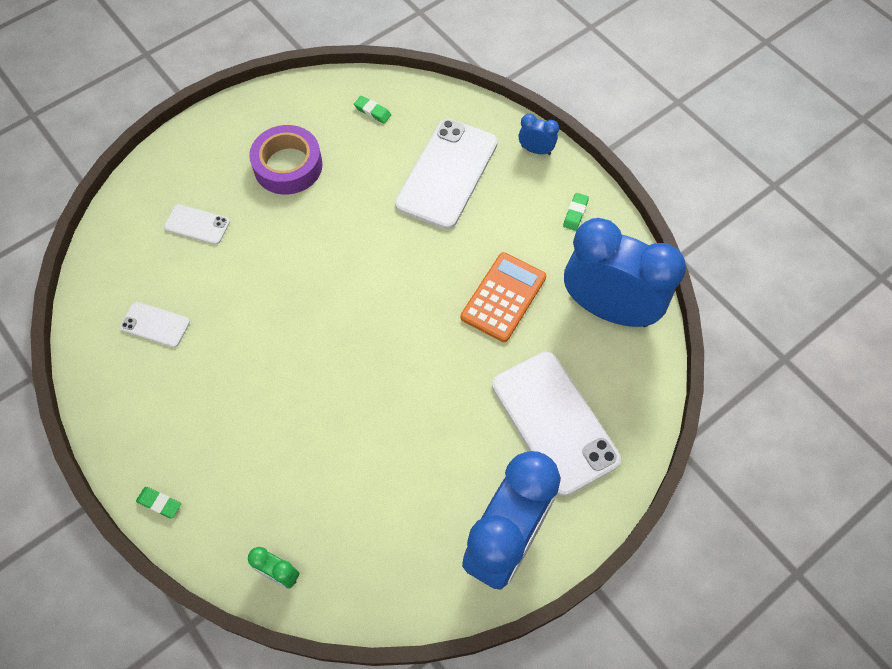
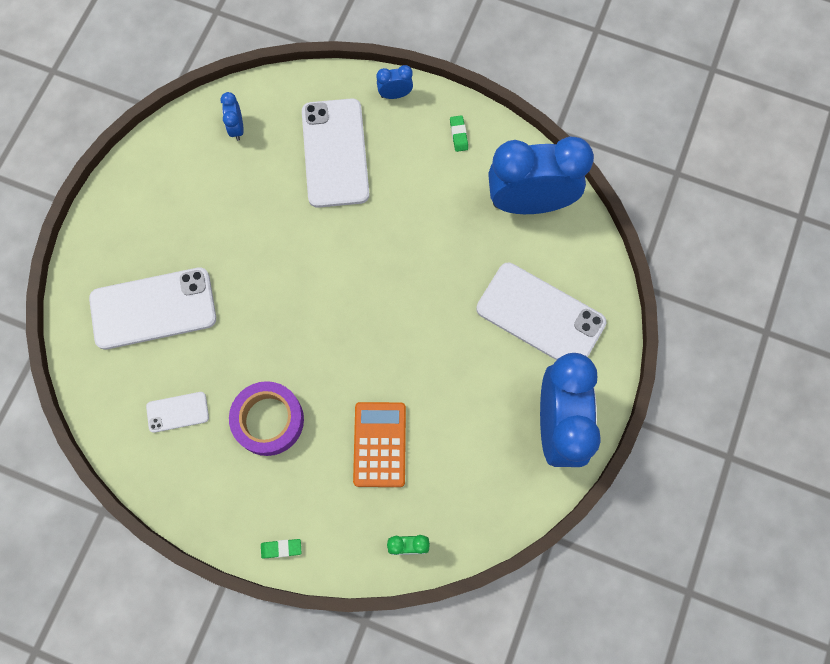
camera: 30 degrees left, 10 degrees up
white phone [164,204,230,245] -> white phone [89,267,216,350], size x2.08
purple tape [249,125,322,195] -> purple tape moved to [229,381,304,456]
green eraser [354,96,391,123] -> blue clock [220,92,244,141]
orange calculator [461,252,546,342] -> orange calculator moved to [353,402,406,487]

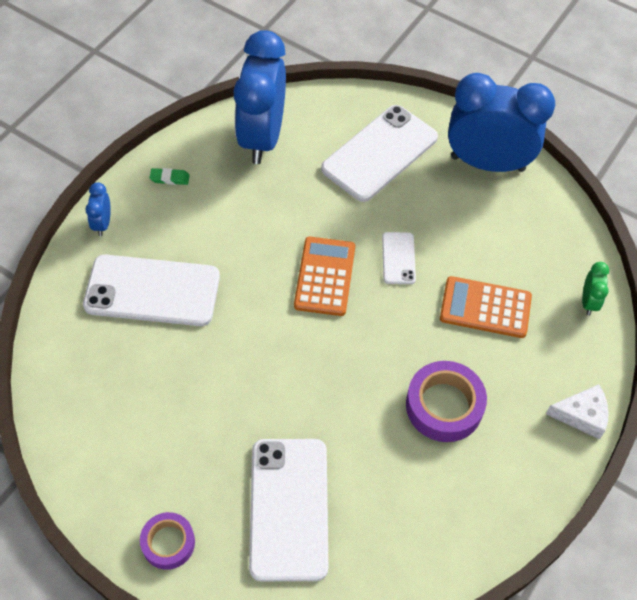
camera: 80 degrees left, 15 degrees down
white phone [146,392,209,433] -> white phone moved to [382,232,416,284]
blue clock [220,92,244,141] -> none
green eraser [261,539,301,559] -> white cheese [546,384,609,439]
none -> purple tape [140,512,195,570]
none -> orange calculator [294,237,355,316]

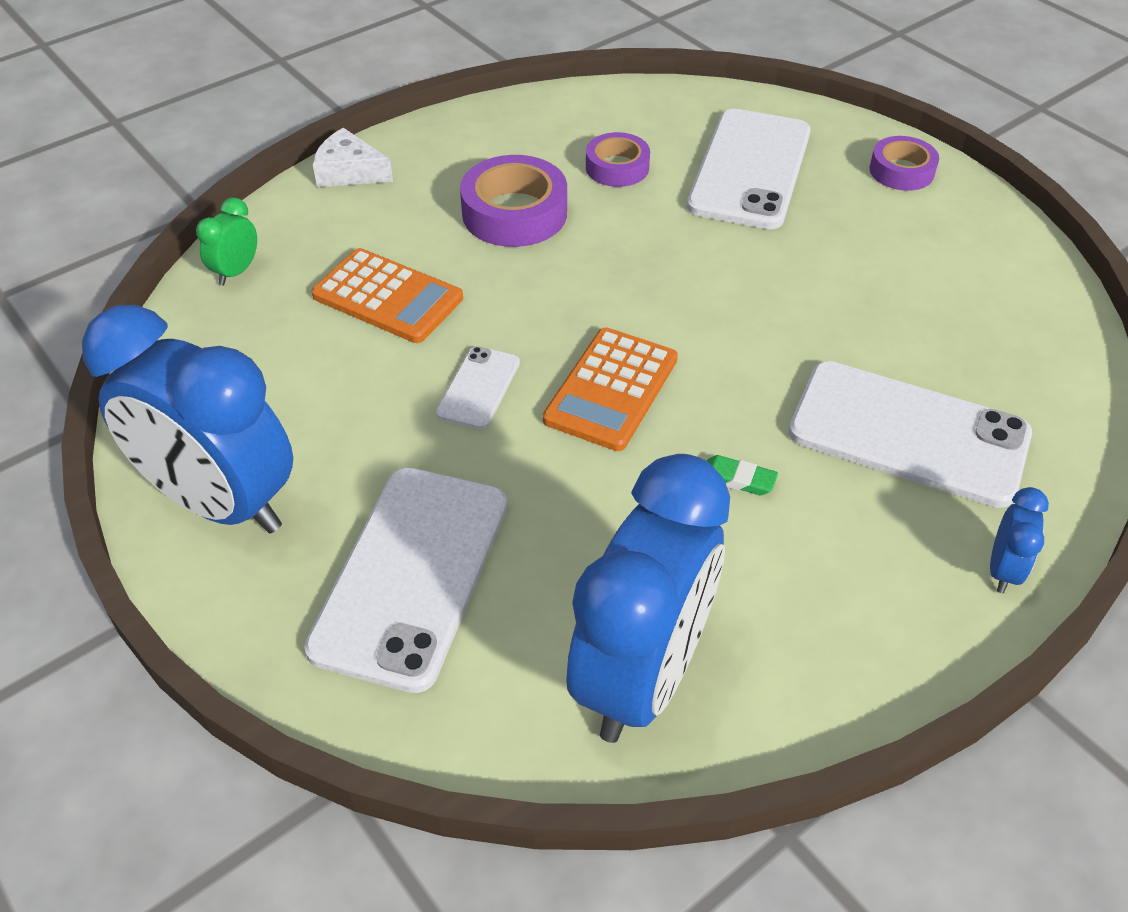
camera: 160 degrees left, 10 degrees down
green eraser [150,168,189,185] -> green eraser moved to [707,455,778,495]
white phone [321,105,438,202] -> white phone turned 45 degrees counterclockwise [304,467,507,693]
none -> purple tape [586,132,650,187]

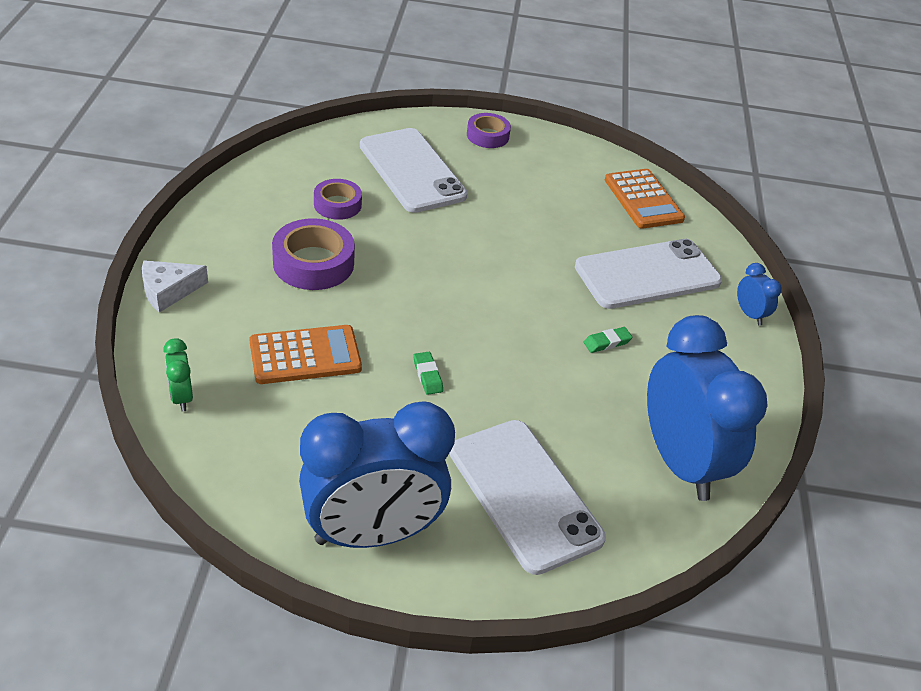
camera: 50 degrees left, 5 degrees down
white phone [436,346,520,429] -> green eraser [413,352,443,395]
orange calculator [543,327,678,451] -> orange calculator moved to [605,169,685,229]

